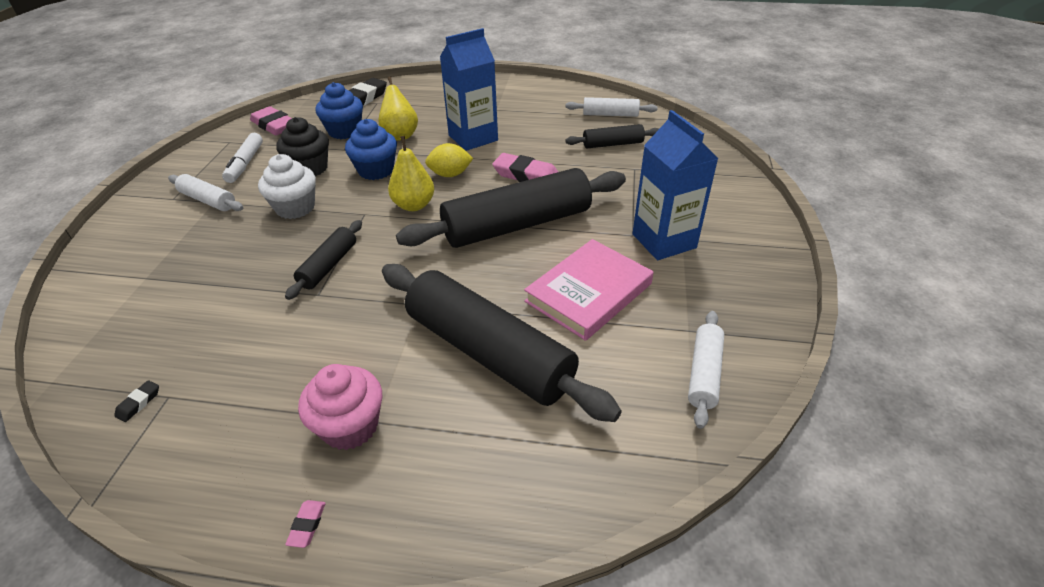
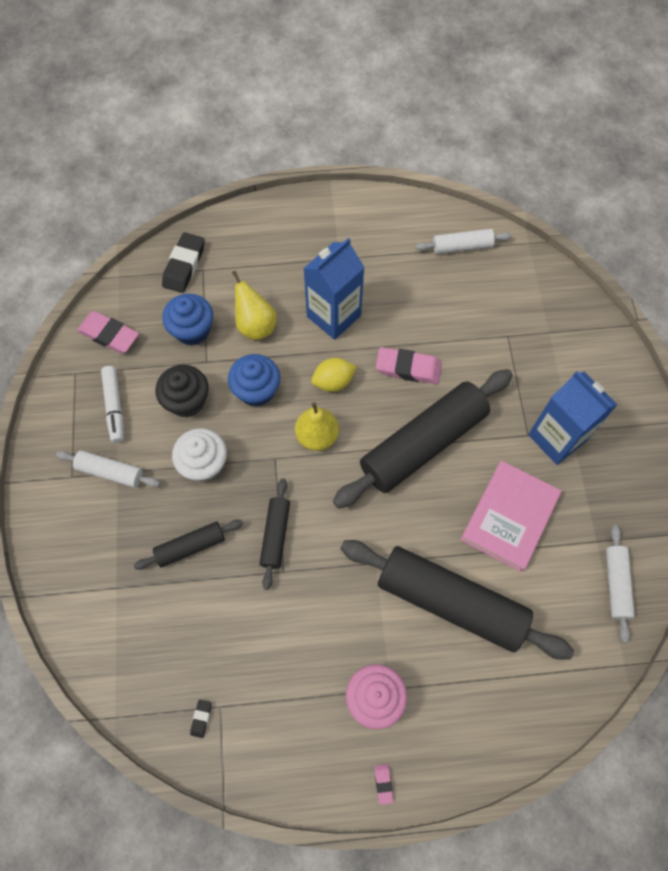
camera: 15 degrees left, 25 degrees up
black rolling pin [565,124,659,148] -> black rolling pin moved to [134,520,243,570]

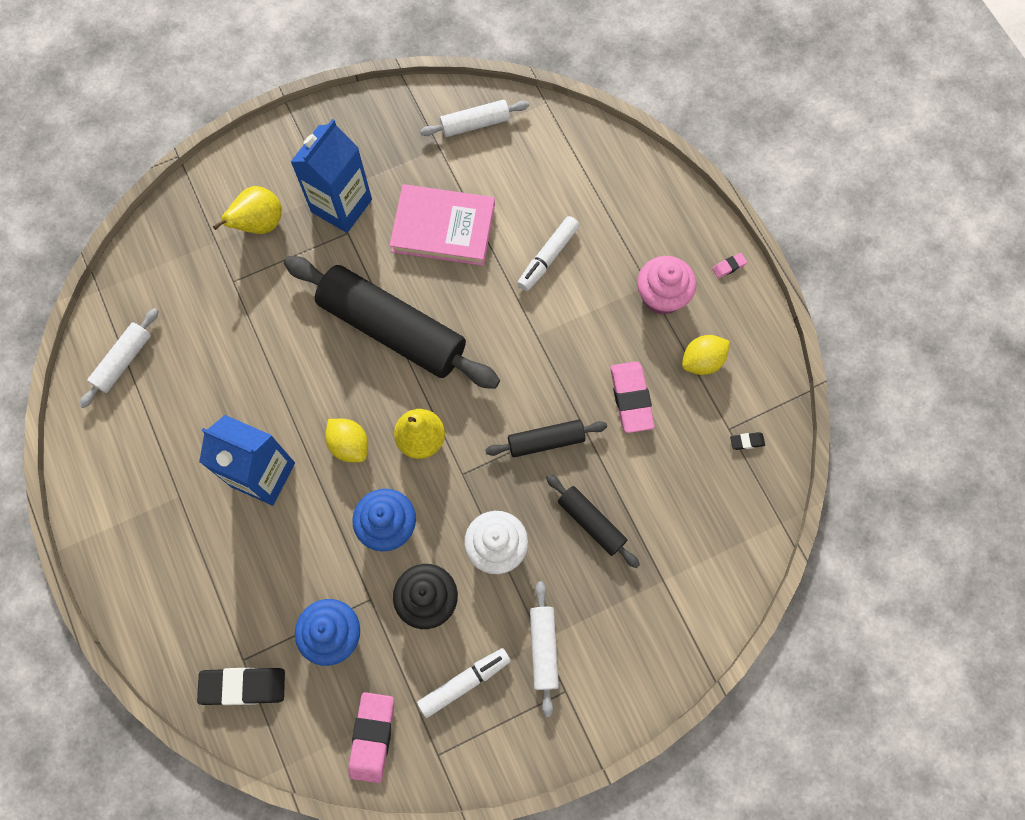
camera: 110 degrees left, 5 degrees up
yellow pear [232,271,277,340] -> yellow pear moved to [213,186,282,234]
black rolling pin [340,540,574,660] -> white marker [517,216,580,291]
pink eraser [376,347,442,384] -> pink eraser moved to [610,361,655,433]
white rolling pin [415,229,512,254] -> white rolling pin turned 60 degrees clockwise [79,308,159,408]
none -> yellow lemon [682,335,730,375]

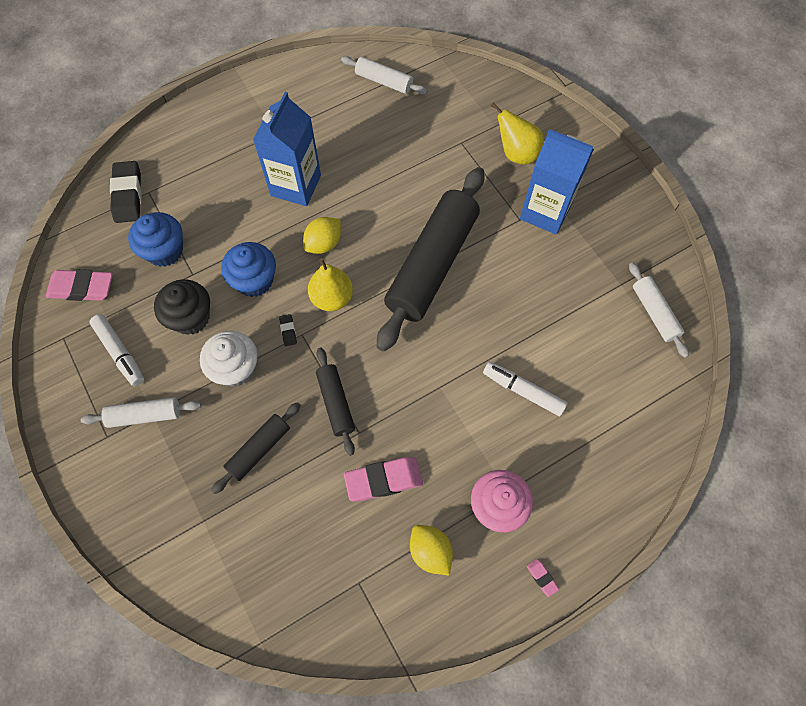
camera: 85 degrees right, 5 degrees down
pink book [389,184,495,266] -> none
black eraser [730,432,765,450] -> black eraser moved to [279,314,297,346]

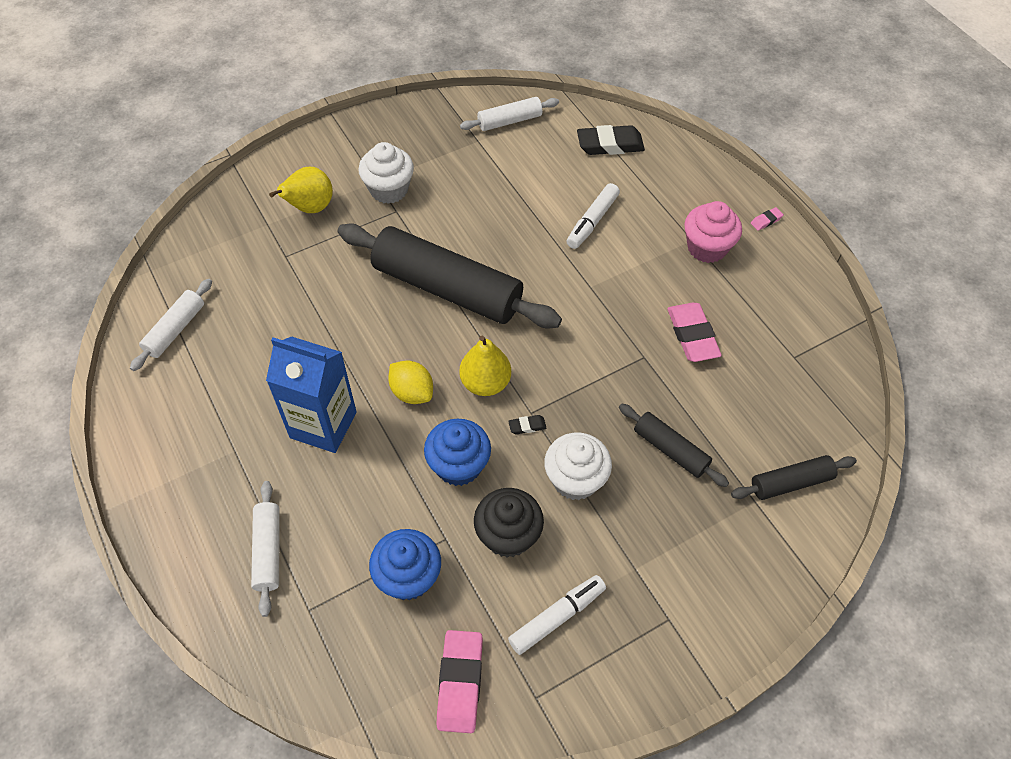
camera: 90 degrees left, 10 degrees down
white rolling pin [81,397,201,428] -> white rolling pin moved to [251,481,280,617]
black eraser [110,161,142,223] -> black eraser moved to [577,125,645,155]
black rolling pin [316,347,355,456] -> black rolling pin moved to [731,455,857,500]
yellow lemon [410,525,453,576] -> none
blue carton [520,129,594,235] -> white cupcake [358,142,414,204]

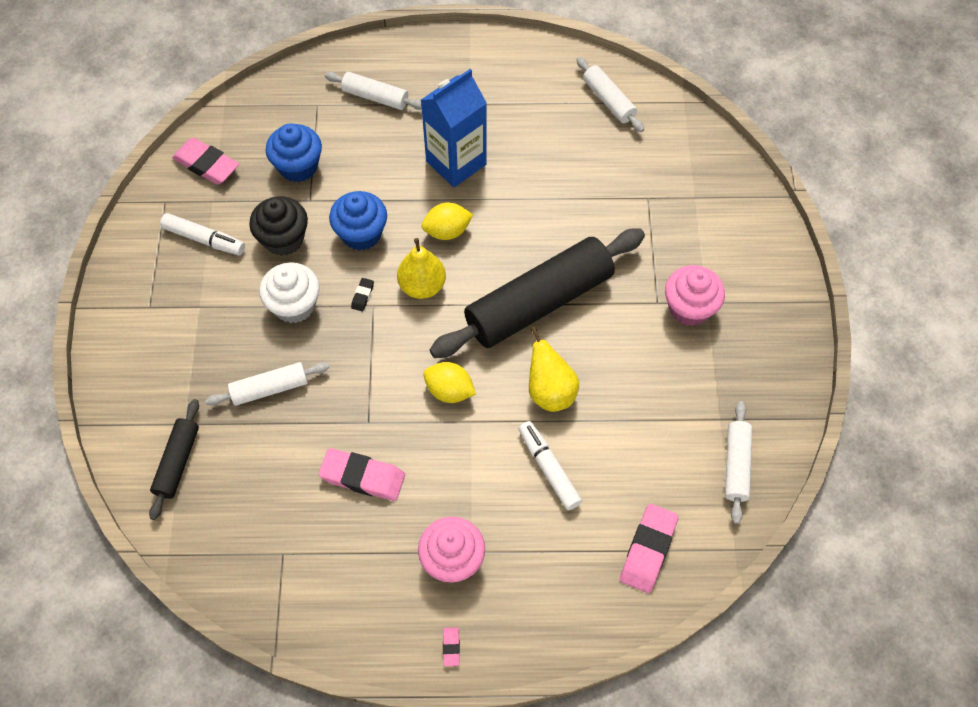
camera: 120 degrees right, 5 degrees up
yellow pear [269,167,333,213] -> yellow pear moved to [529,326,579,412]
white cupcake [358,142,414,204] -> pink cupcake [665,265,725,326]
white marker [508,575,606,655] -> white marker turned 60 degrees counterclockwise [160,213,245,255]
black eraser [577,125,645,155] -> pink eraser [620,504,678,593]
black rolling pin [619,404,729,487] -> white rolling pin [205,362,329,406]
none -> yellow lemon [423,362,476,403]

